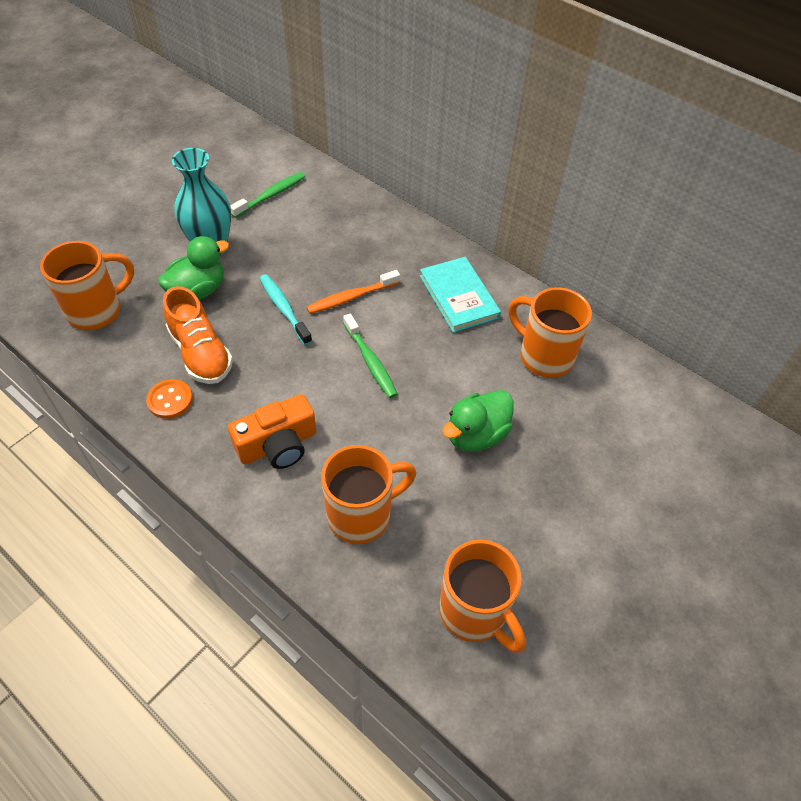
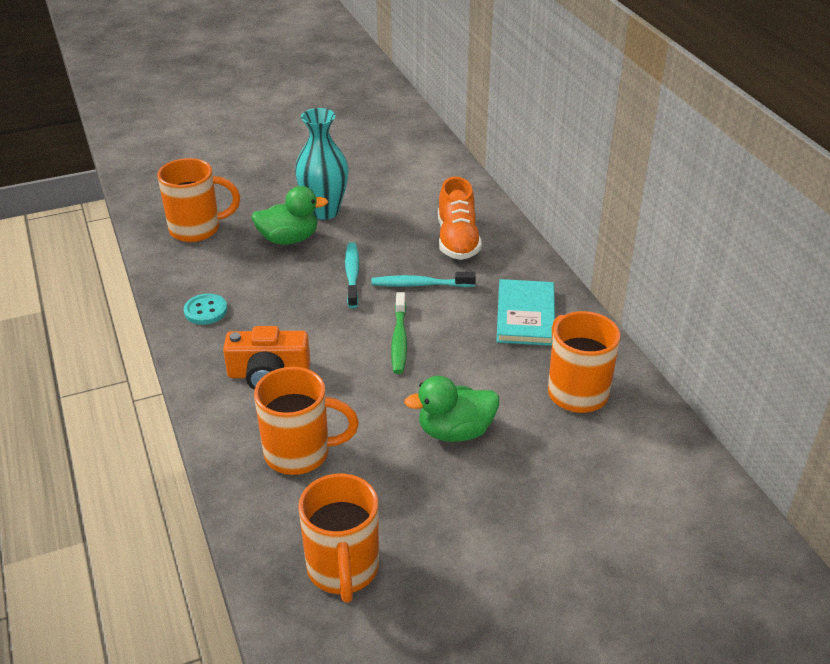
camera: 30 degrees right, 15 degrees down
orange button [146,379,193,419] -> turquoise button [184,294,227,325]
orange shoe [163,286,233,384] -> orange shoe moved to [438,177,482,260]
green toothbrush [230,172,306,218] -> none
orange toothbrush [306,270,400,314] -> turquoise toothbrush [371,272,476,287]

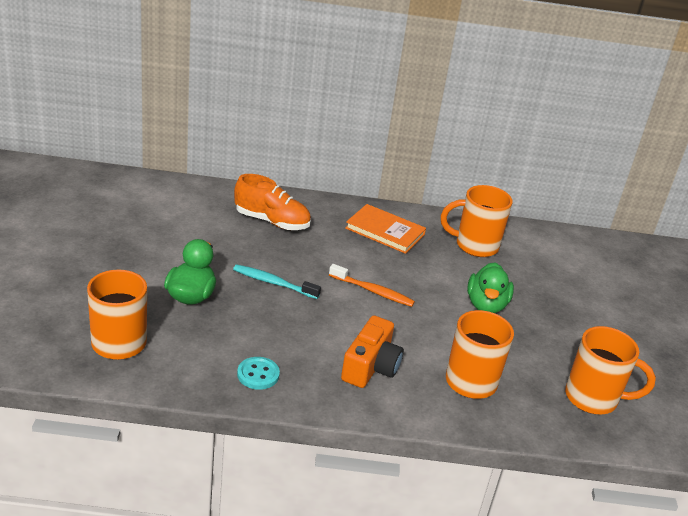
camera: 70 degrees left, 5 degrees down
turquoise vase [295,108,349,220] -> none
turquoise toothbrush [371,272,476,287] -> none
green toothbrush [391,292,407,374] -> orange toothbrush [329,264,415,307]
turquoise book [496,279,555,346] -> orange book [345,204,426,254]

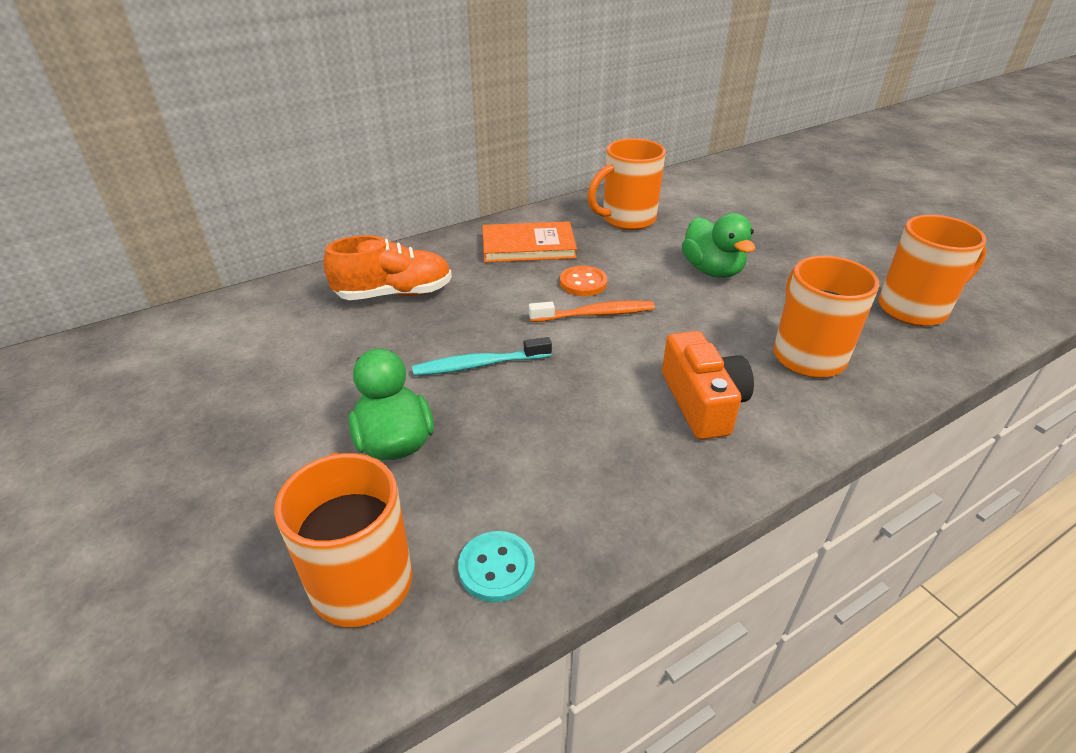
camera: 30 degrees left, 5 degrees up
turquoise button [237,357,280,390] -> turquoise button moved to [458,531,535,602]
none -> orange button [560,266,607,296]

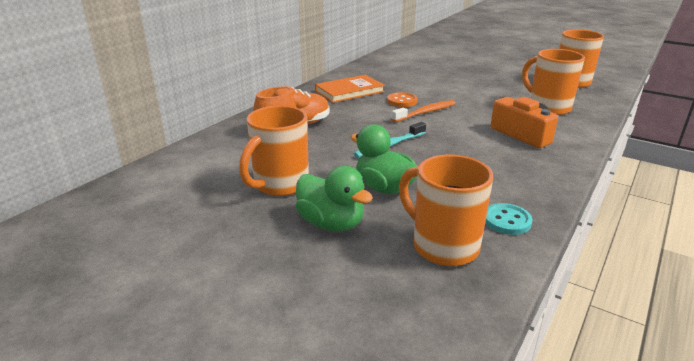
camera: 25 degrees left, 10 degrees down
orange mug [587,138,666,230] -> orange mug moved to [239,105,309,196]
green duck [682,213,755,278] -> green duck moved to [296,166,373,231]

